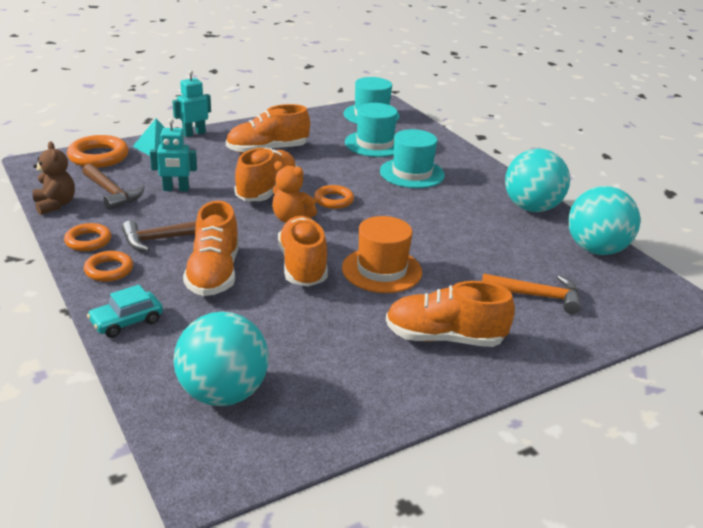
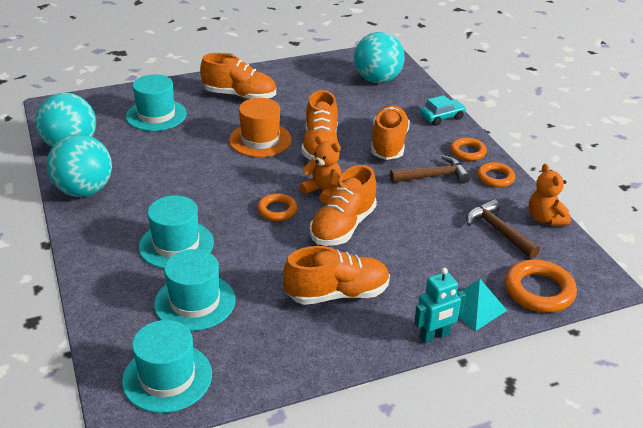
camera: 170 degrees left, 5 degrees up
brown teddy bear [33,141,75,215] -> orange teddy bear [529,164,571,226]
turquoise robot [150,119,197,191] -> none
orange hammer [482,273,581,314] -> turquoise hat [126,74,187,131]

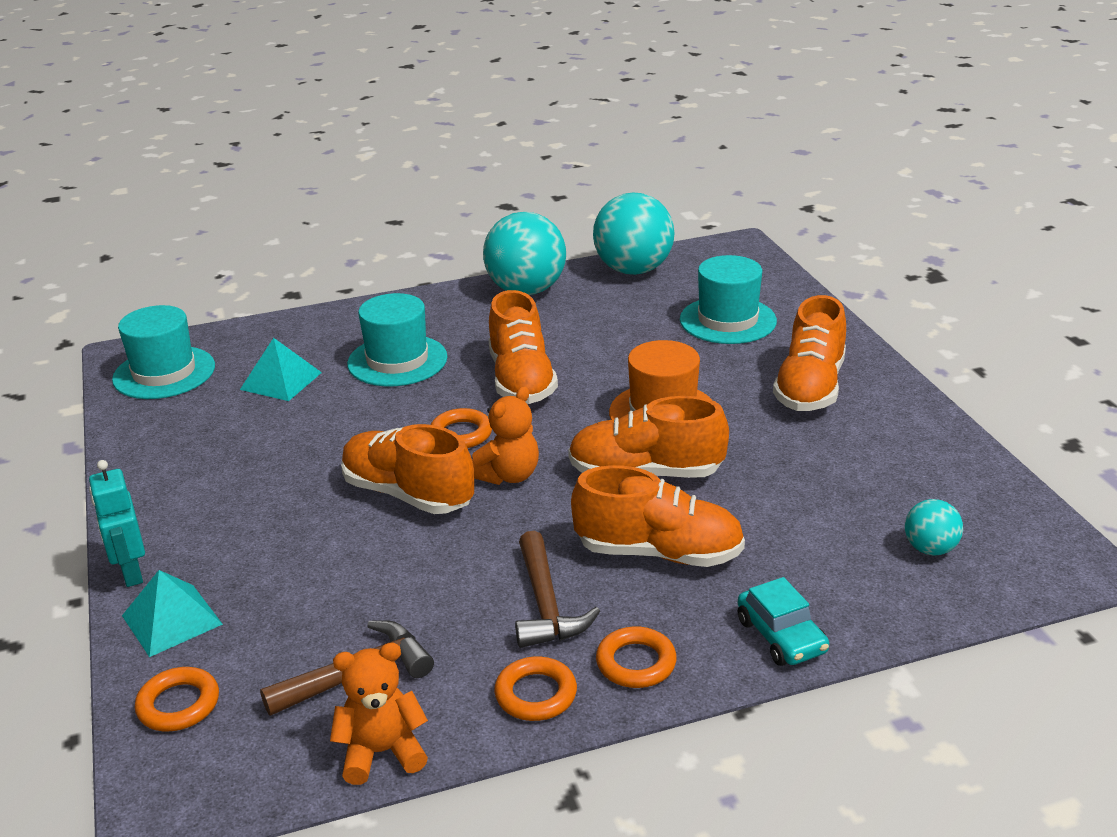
camera: 95 degrees right, 5 degrees down
turquoise hat [154,249,235,331] -> turquoise pyramid [240,338,322,401]
orange shoe [283,246,390,305] -> orange shoe moved to [488,290,558,404]
turquoise ball [354,32,404,83] -> turquoise ball [905,499,963,555], size x0.49
orange ring [505,259,577,313] -> orange ring [135,667,219,731], size x0.63

